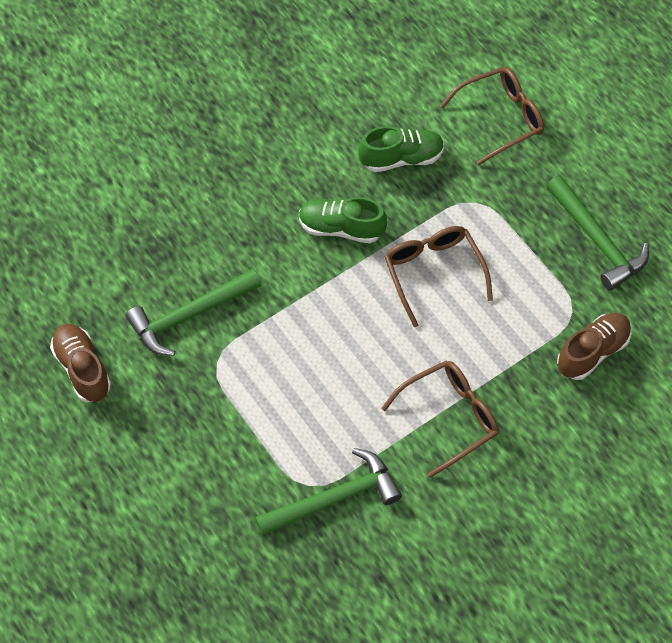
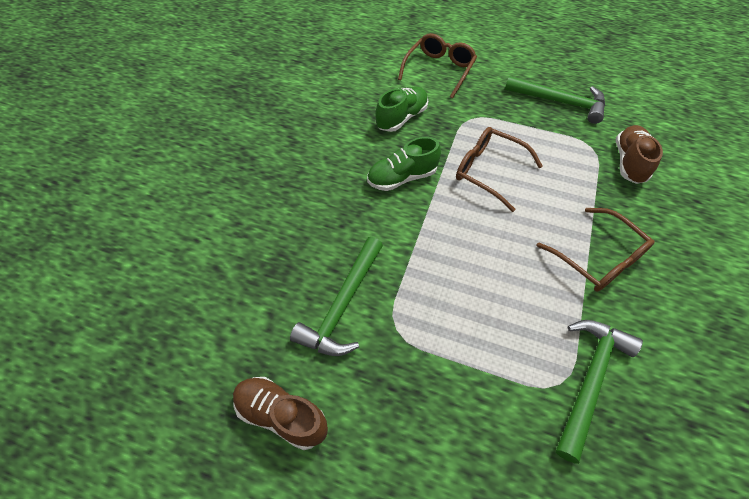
camera: 35 degrees left, 5 degrees down
brown glasses [381,361,499,478] -> brown glasses turned 120 degrees clockwise [536,208,655,292]

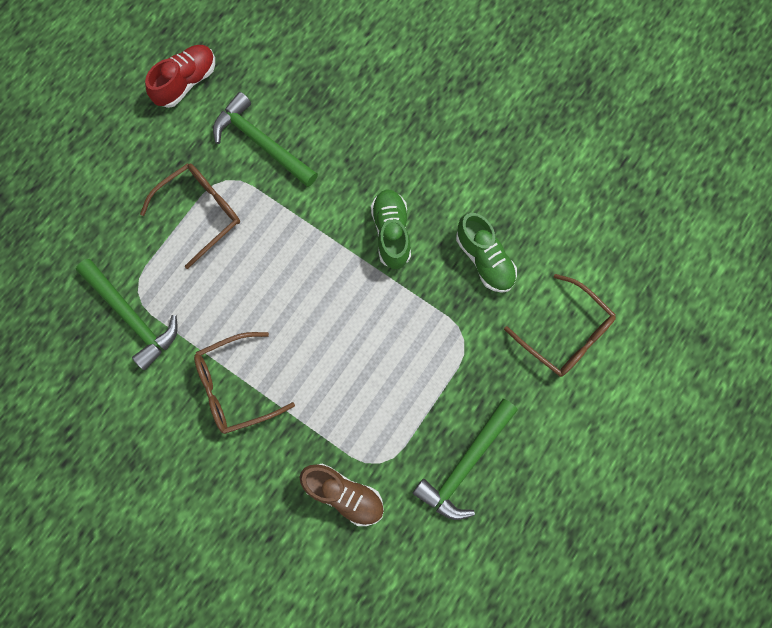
camera: 105 degrees right, 20 degrees up
brown shoe [233,377,328,450] -> red shoe [145,45,215,108]
brown glasses [456,127,543,212] -> brown glasses moved to [140,163,240,269]

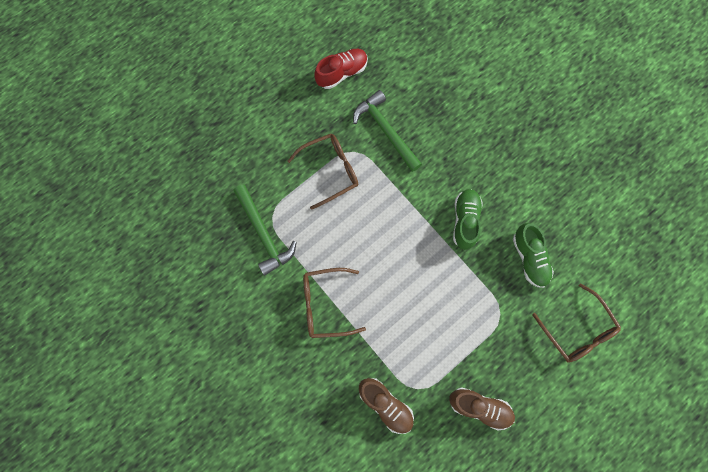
camera: 15 degrees right, 0 degrees up
green hammer [412,399,518,520] -> brown shoe [449,387,515,431]

